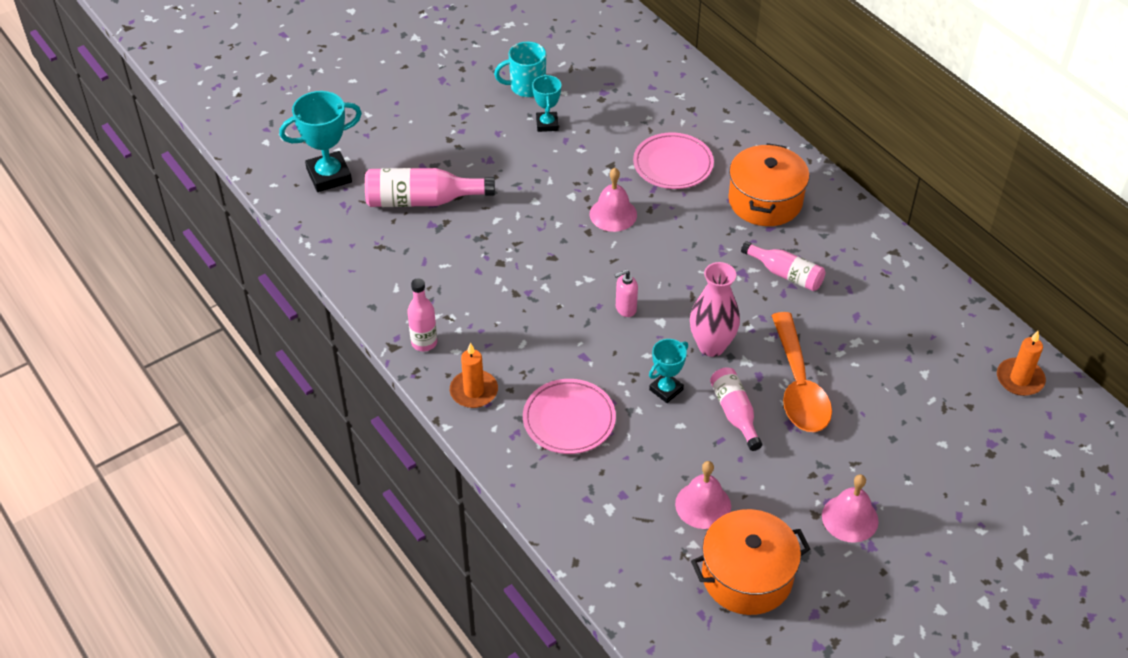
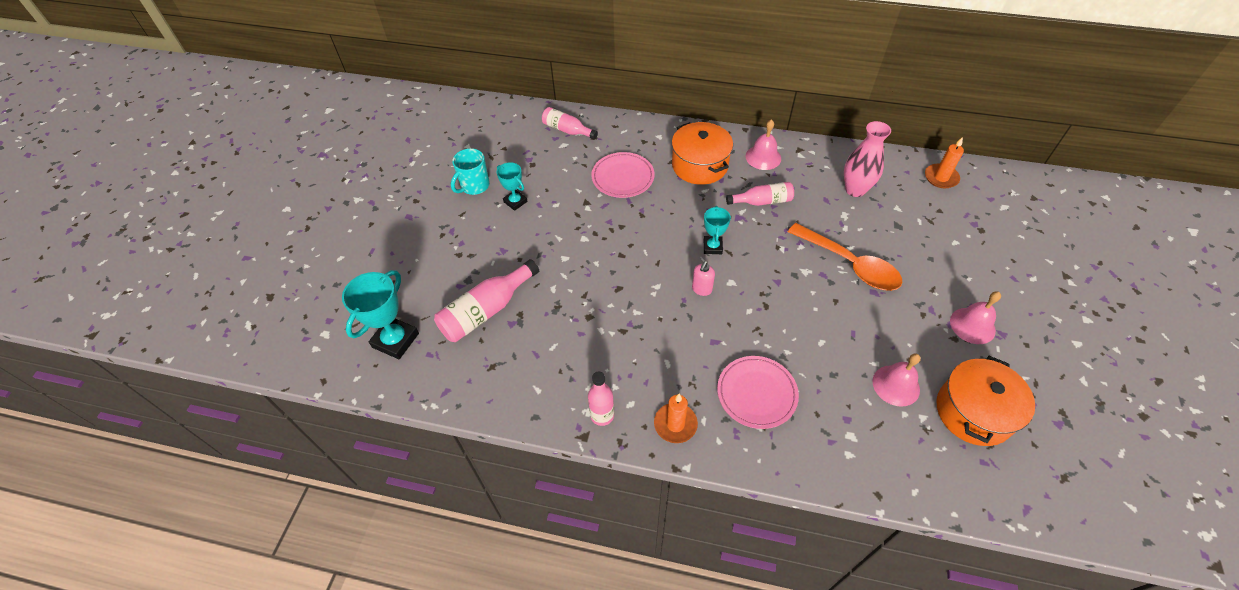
camera: 40 degrees left, 5 degrees up
pink bell [590,168,637,232] -> pink bell moved to [746,119,781,170]
turquoise trophy [649,339,688,403] -> turquoise trophy moved to [704,206,731,254]
pink vase [690,262,740,357] -> pink vase moved to [844,121,891,197]
pink bottle [710,367,762,451] -> pink bottle moved to [542,107,598,139]

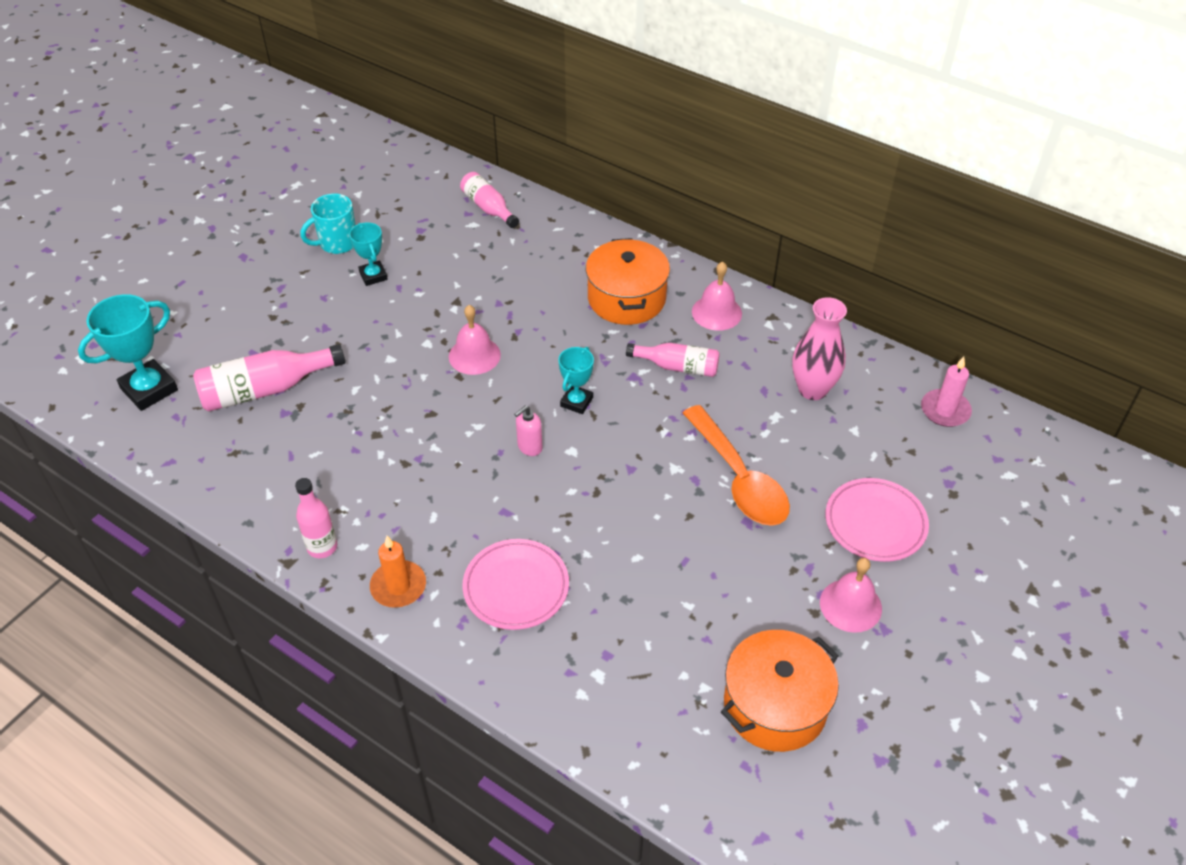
camera: 20 degrees right, 5 degrees down
pink plate [591,152,655,198] -> pink plate moved to [825,478,929,562]
pink bell [873,353,920,407] -> pink bell moved to [449,305,501,375]
orange candle [925,137,964,188] -> pink candle [921,356,972,427]

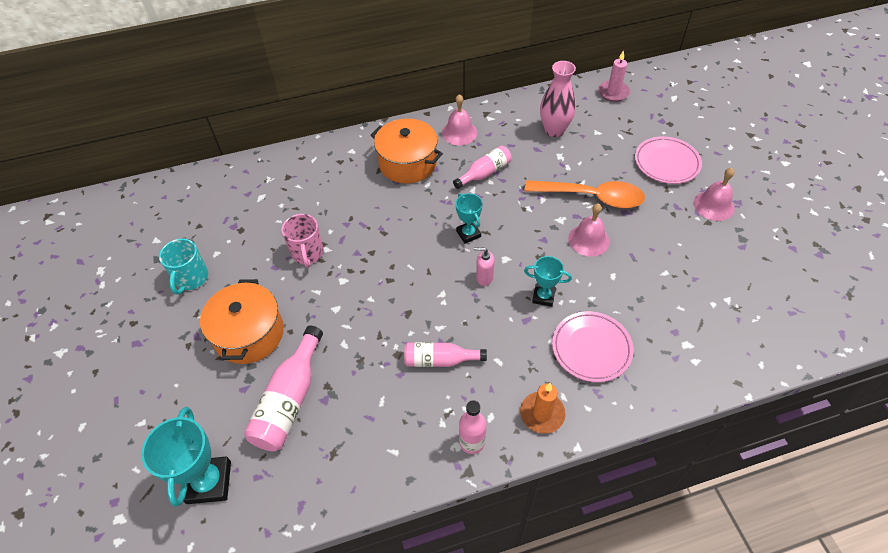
camera: 50 degrees left, 5 degrees up
turquoise trophy [349,222,388,286] -> turquoise trophy moved to [524,256,572,307]
pink bell [449,305,501,375] -> pink bell moved to [568,203,610,256]
pink bottle [460,172,519,228] -> pink bottle moved to [404,342,487,367]
pink soap dispenser [514,406,543,456] -> pink soap dispenser turned 105 degrees clockwise [474,247,495,286]
orange pot [721,630,839,752] -> orange pot moved to [200,279,284,364]
none -> pink mug [281,214,323,268]

